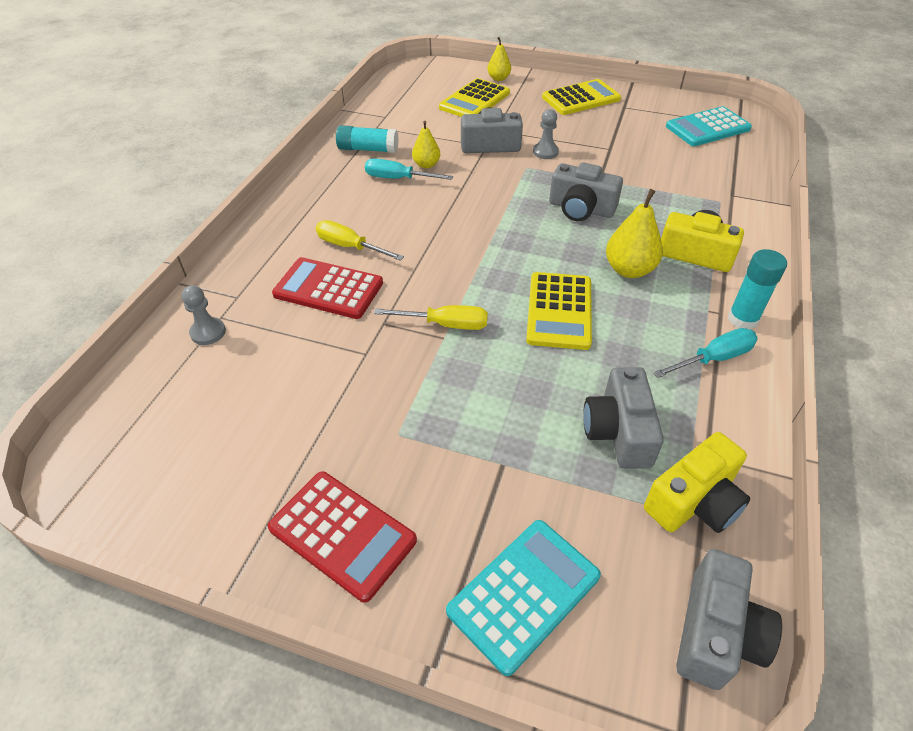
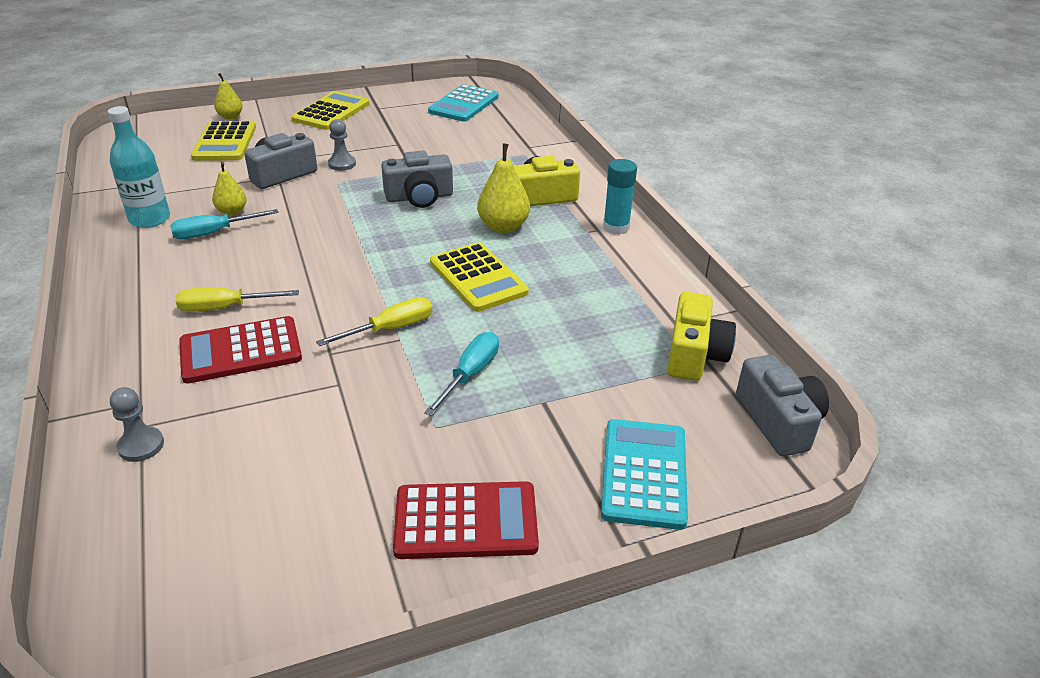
camera: 40 degrees left, 10 degrees down
turquoise glue stick [336,125,399,153] -> turquoise bottle [108,106,170,228]
grey camera [583,367,664,469] -> none
turquoise screwdriver [653,328,758,378] -> turquoise screwdriver moved to [424,332,499,416]

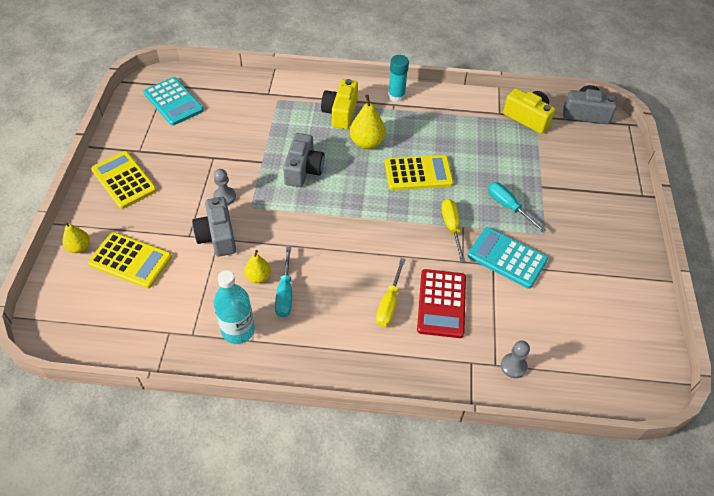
camera: 65 degrees left, 15 degrees up
red calculator [393,481,539,559] -> none
turquoise calculator [601,419,688,530] -> turquoise calculator moved to [467,227,548,289]

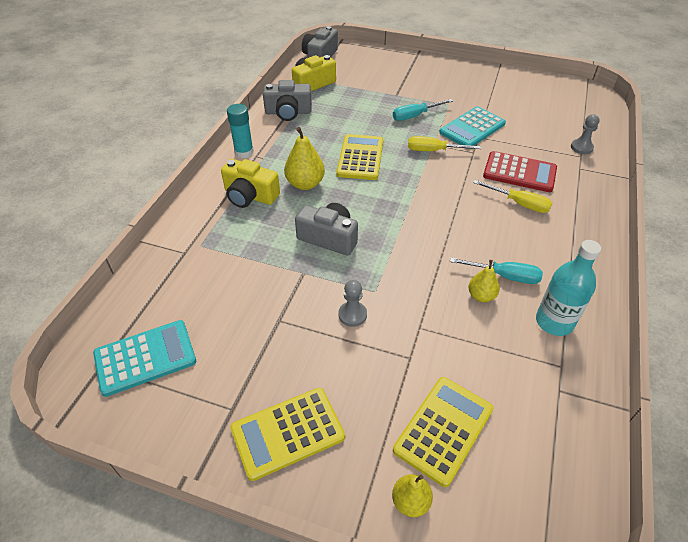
camera: 75 degrees left, 5 degrees down
grey camera [192,197,236,257] -> grey camera moved to [263,80,312,121]

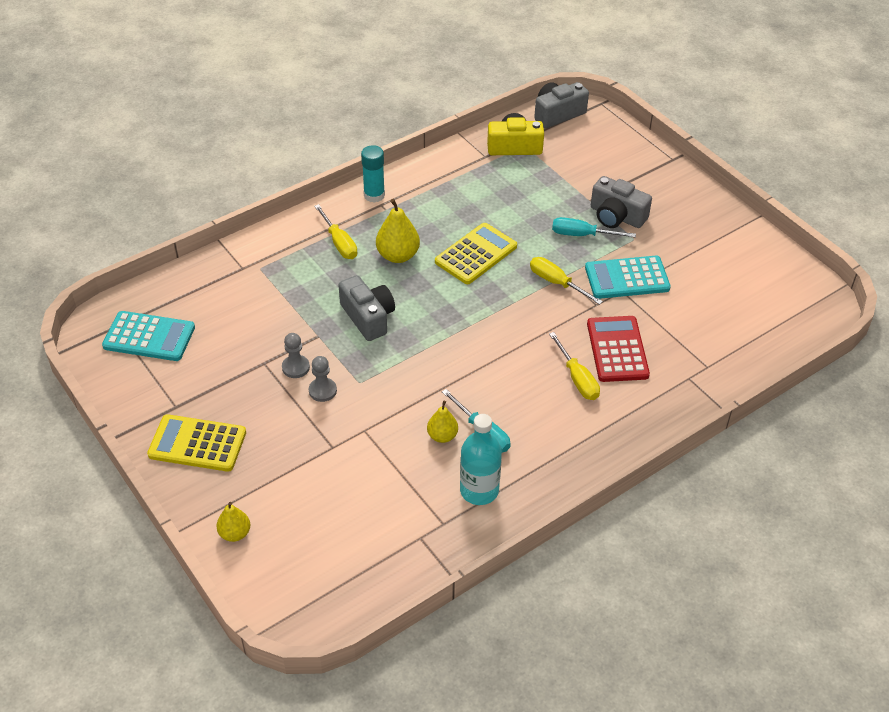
camera: 35 degrees right, 0 degrees up
yellow camera [221,159,280,208] -> yellow screwdriver [314,204,357,259]
grey camera [263,80,312,121] -> grey camera moved to [591,176,652,228]
yellow calculator [393,377,493,487] -> none
red calculator [483,151,557,192] -> red calculator turned 150 degrees counterclockwise [587,316,650,382]
grey pawn [571,114,600,154] -> grey pawn moved to [282,333,310,378]

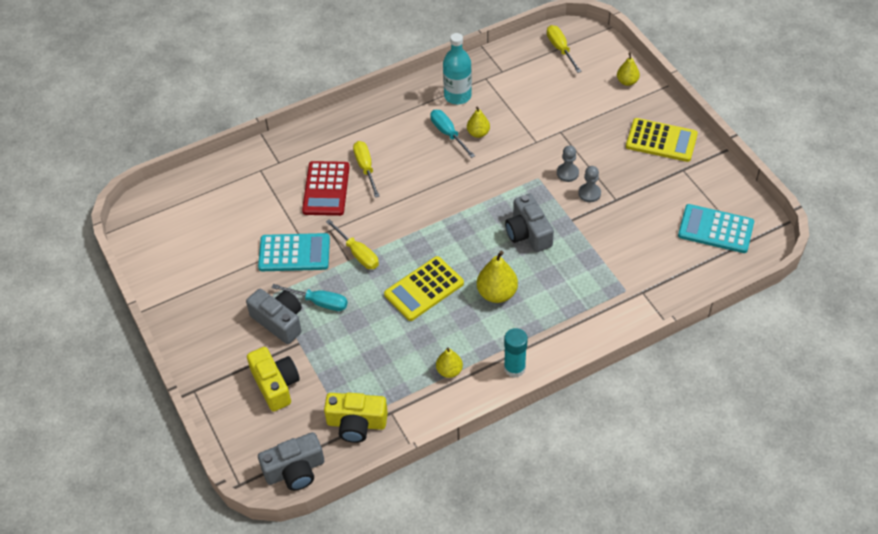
camera: 170 degrees left, 5 degrees up
yellow screwdriver [314,204,357,259] -> yellow screwdriver moved to [547,25,582,73]
none -> yellow camera [247,347,300,412]
none -> yellow pear [436,347,463,378]

